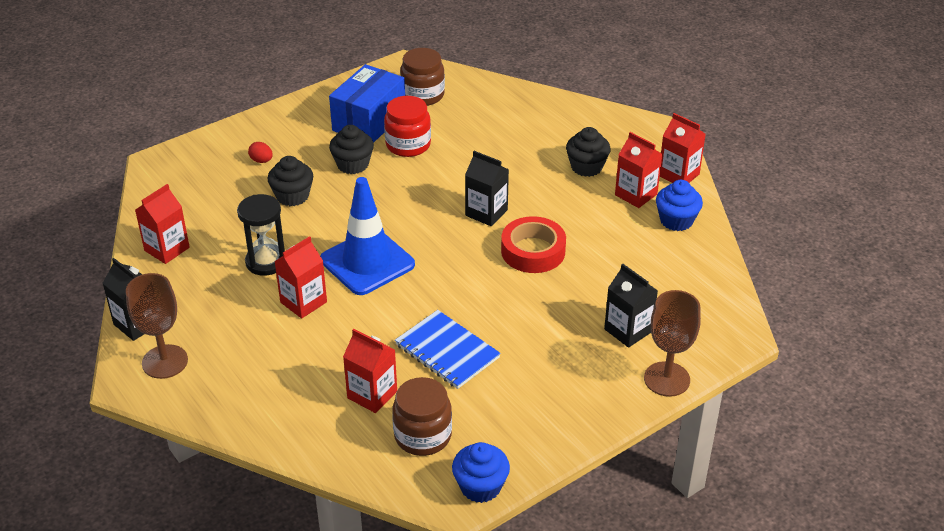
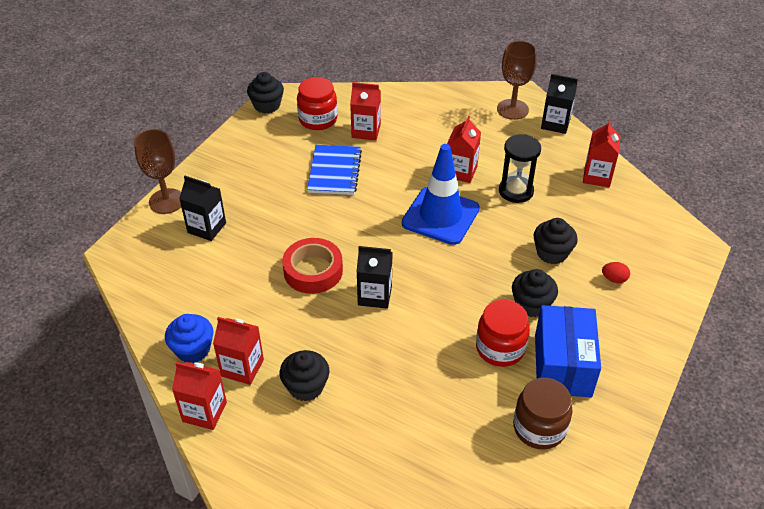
camera: 155 degrees right, 5 degrees up
brown jar [392,377,452,456] -> red jar [297,77,337,130]
blue notebook [395,310,501,389] -> blue notebook turned 75 degrees clockwise [307,145,362,195]
blue cupcake [452,442,510,503] -> black cupcake [247,72,284,114]

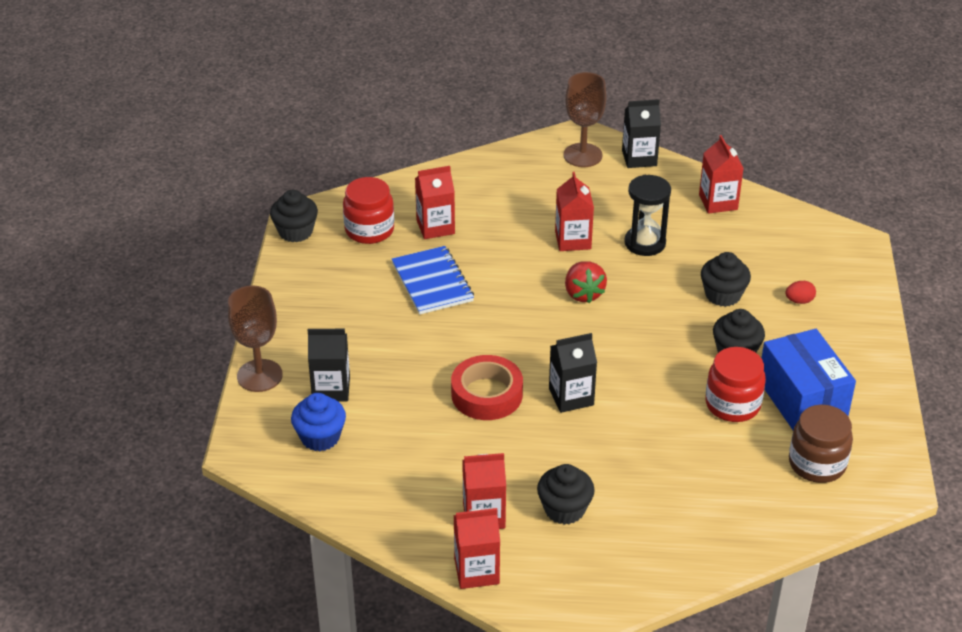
camera: 25 degrees left, 5 degrees down
blue cupcake [165,314,213,363] -> blue cupcake moved to [291,393,346,451]
blue traffic cone [402,144,480,245] -> red strawberry [565,261,607,303]

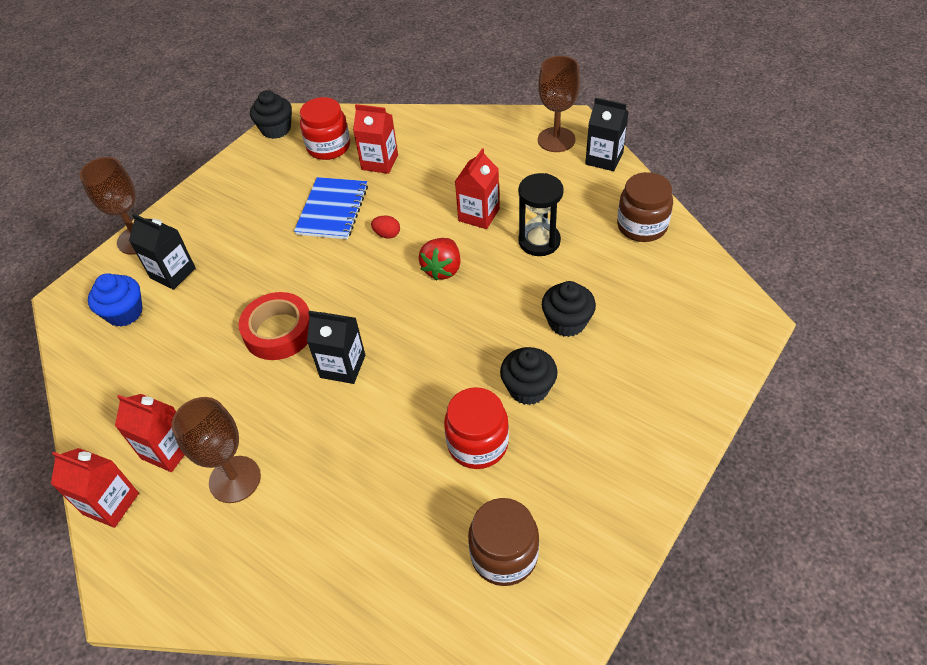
camera: 35 degrees right, 10 degrees up
black cupcake [537,464,595,525] -> brown goblet [171,397,261,503]
red carton [699,135,744,214] -> brown jar [617,172,673,242]
blue box [761,329,856,430] -> none
red egg [785,281,816,304] -> red egg moved to [371,215,400,239]

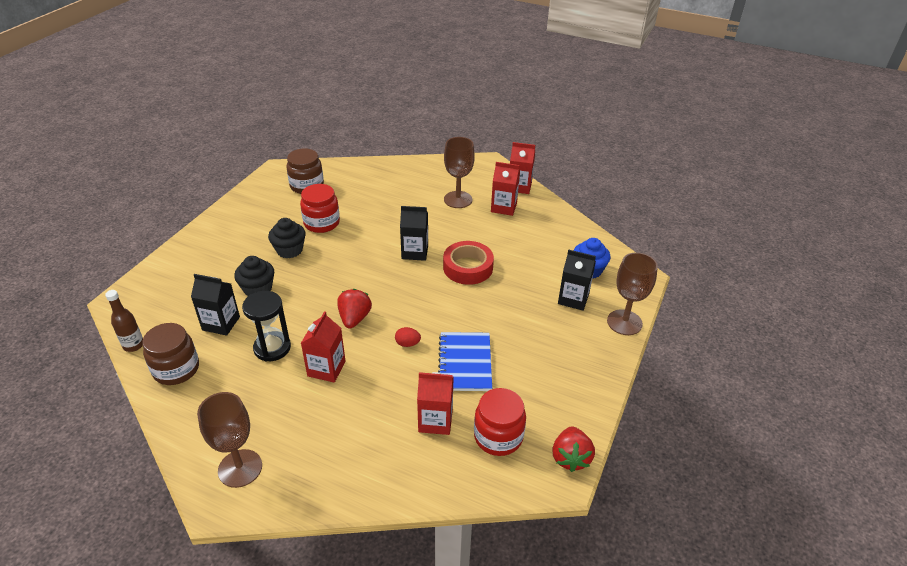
camera: 165 degrees right, 10 degrees down
black cupcake [250,90,292,139] -> red strawberry [552,426,595,472]
black carton [585,98,629,171] -> black carton moved to [191,274,240,336]
none -> brown bottle [105,290,143,352]

